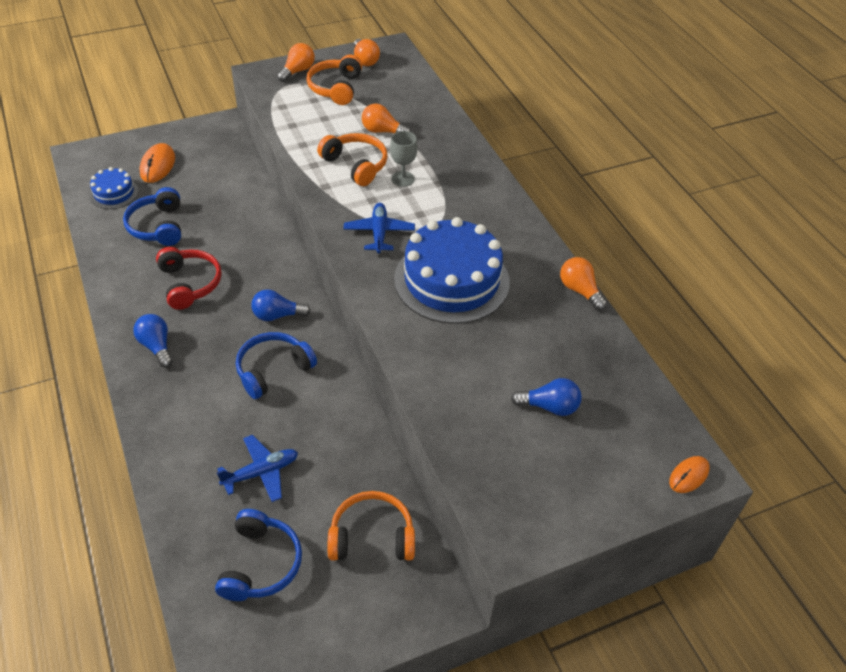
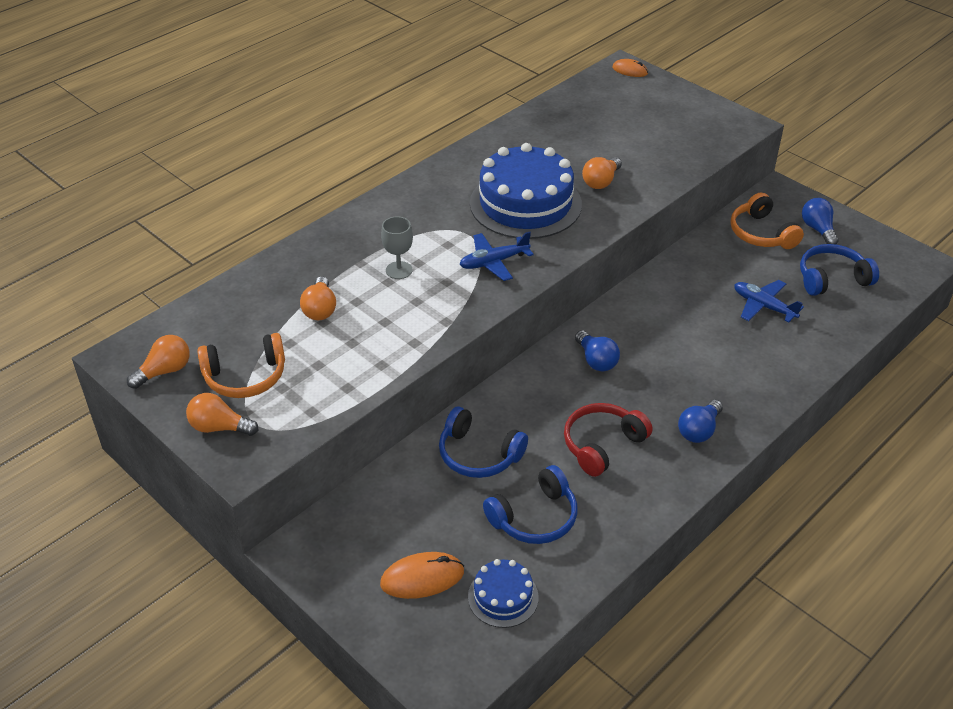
camera: 110 degrees left, 5 degrees down
blue headphones [236,332,317,399] -> blue headphones moved to [439,406,528,478]
orange headphones [317,133,388,186] -> none
blue light bulb [511,378,582,416] -> blue light bulb moved to [802,198,839,245]
orange light bulb [560,257,607,310] -> orange light bulb moved to [582,157,622,189]

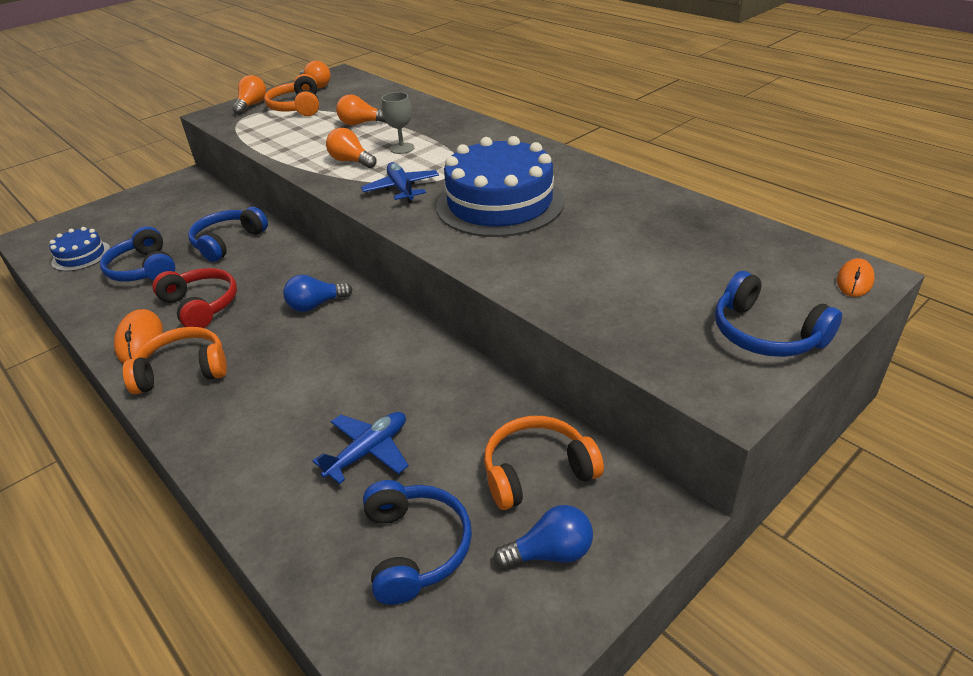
camera: 95 degrees right, 5 degrees down
orange mouse [380,552,464,599] -> orange mouse moved to [114,309,163,363]
orange light bulb [582,157,622,189] -> orange light bulb moved to [326,128,377,168]
blue light bulb [678,400,723,443] -> orange headphones [123,327,227,394]
none -> blue headphones [715,271,842,357]

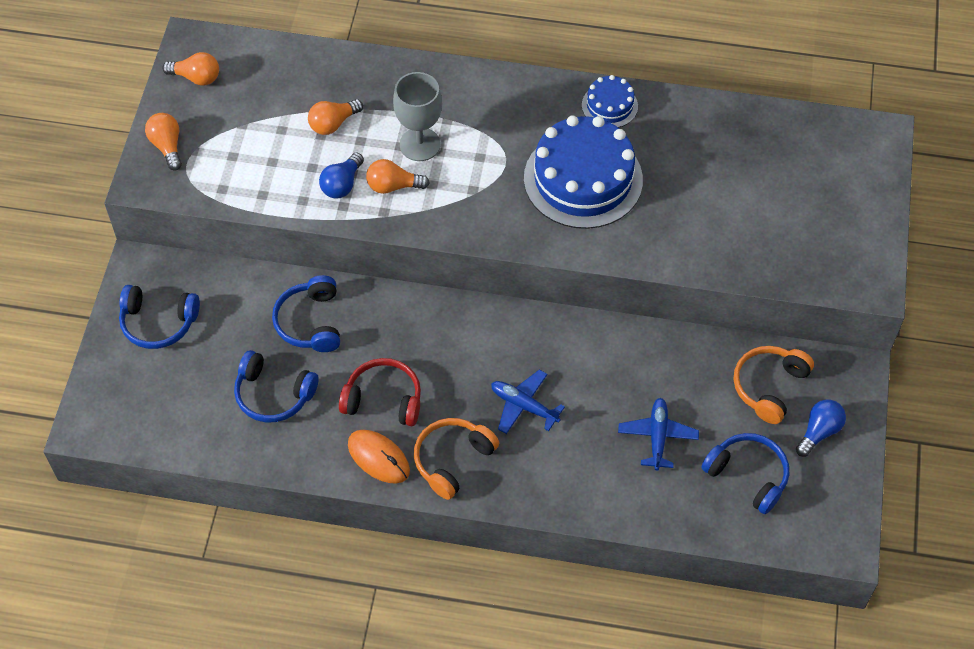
camera: 40 degrees left, 20 degrees up
blue cake [50,227,110,271] -> blue cake moved to [582,75,638,128]
orange headphones [264,74,319,116] -> none
blue light bulb [283,275,353,312] -> blue light bulb moved to [319,152,364,198]
blue plane [361,162,439,203] -> blue plane moved to [491,370,565,434]
grey goblet [382,92,414,154] -> grey goblet [393,72,442,161], size x1.56
blue headphones [715,271,842,357] -> blue headphones moved to [119,285,200,349]
orange mouse [837,258,875,297] -> none

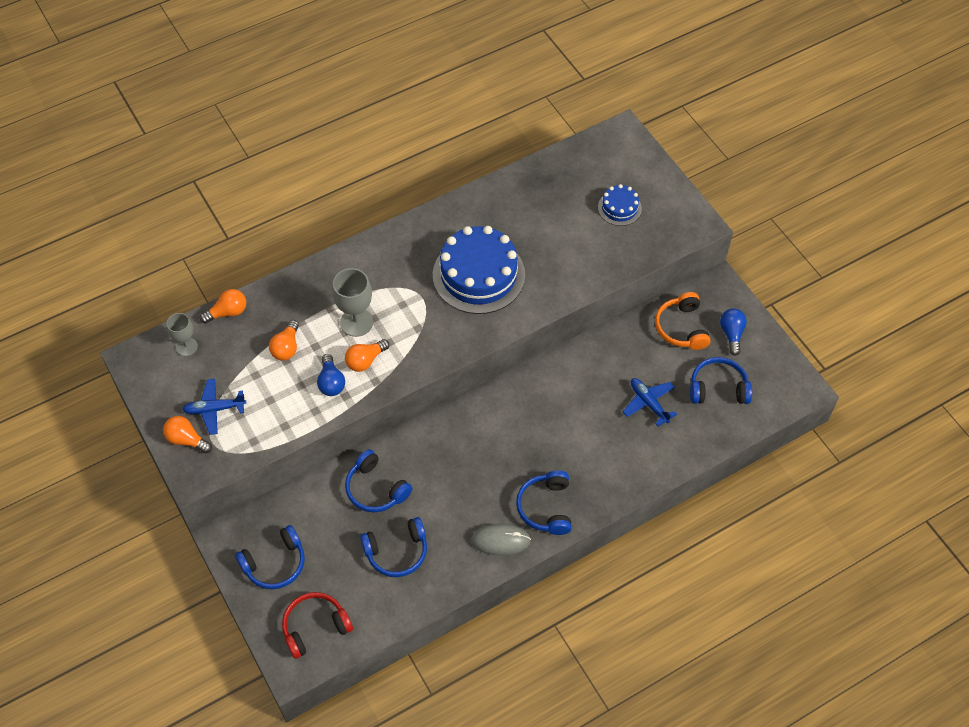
camera: 40 degrees left, 0 degrees up
orange light bulb [162,52,219,86] -> orange light bulb moved to [200,289,246,324]
red headphones [339,358,421,426] -> red headphones moved to [282,592,353,659]
orange mouse [348,430,410,484] -> grey mouse [471,524,531,556]
orange headphones [414,418,499,500] -> blue headphones [516,470,572,535]
blue plane [491,370,565,434] -> blue plane moved to [182,379,246,435]
blue cake [582,75,638,128] -> blue cake moved to [598,184,642,226]
none -> grey goblet [167,313,198,356]

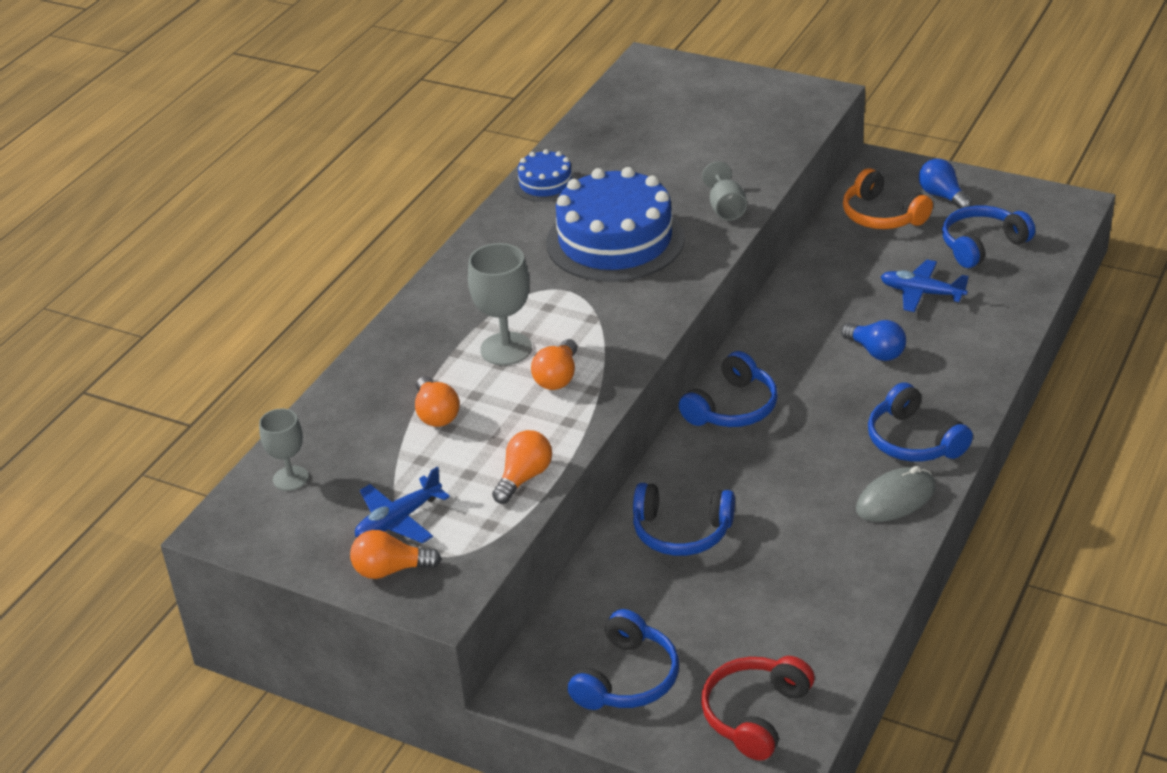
camera: 30 degrees left, 20 degrees down
orange light bulb [200,289,246,324] -> orange light bulb moved to [492,430,552,504]
blue light bulb [317,354,345,396] -> blue light bulb moved to [841,320,906,361]
blue headphones [360,517,427,577] -> blue headphones moved to [679,351,778,427]
blue cake [598,184,642,226] -> blue cake moved to [514,149,578,202]
none -> grey goblet [702,161,747,221]

